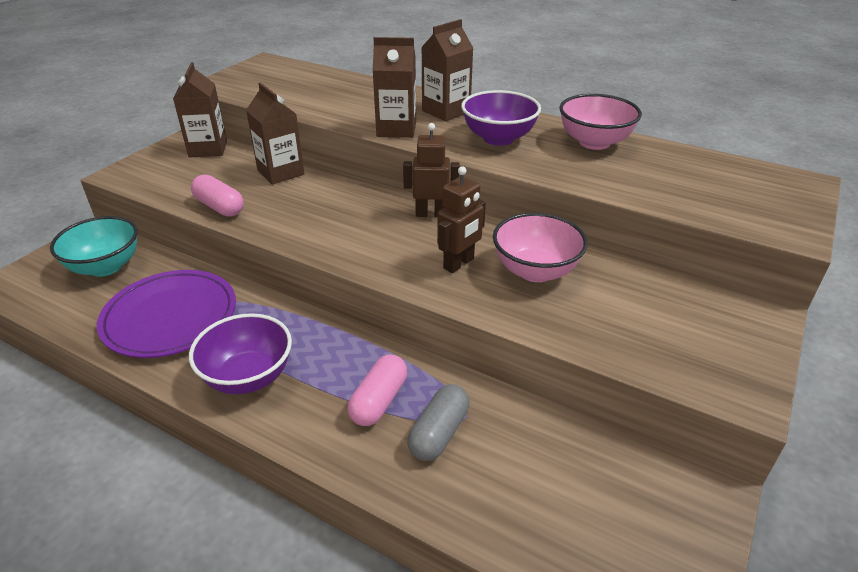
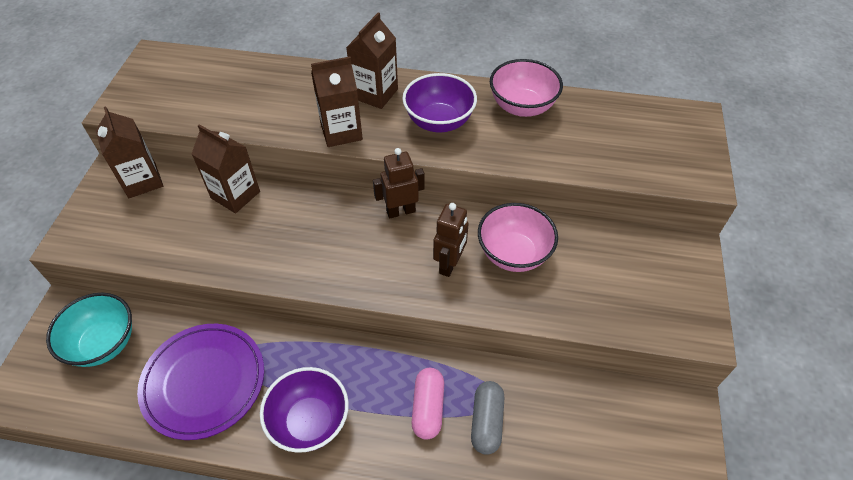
camera: 20 degrees left, 15 degrees up
pink capsule [191,174,244,217] -> none

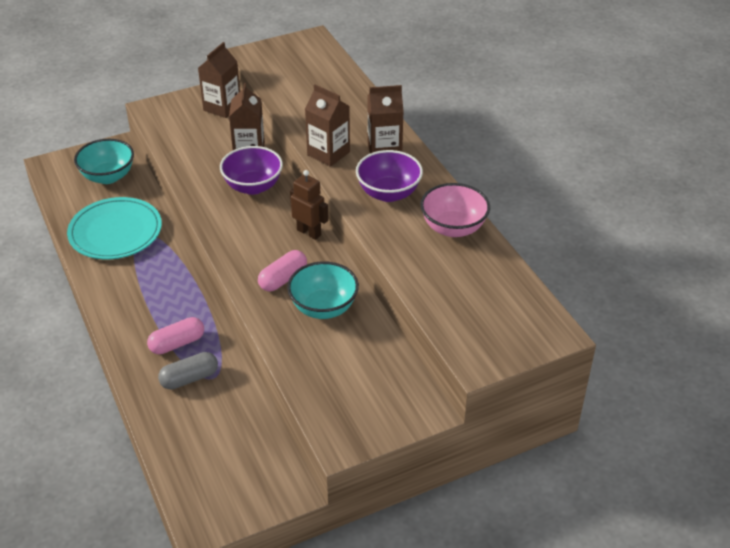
camera: 55 degrees right, 10 degrees down
purple plate [137,324,264,440] -> turquoise plate [67,197,162,259]
purple bowl [260,367,349,453] -> purple bowl moved to [220,146,283,195]
brown robot [433,203,469,277] -> pink capsule [258,250,307,292]
pink bowl [478,203,558,272] -> turquoise bowl [287,261,359,319]

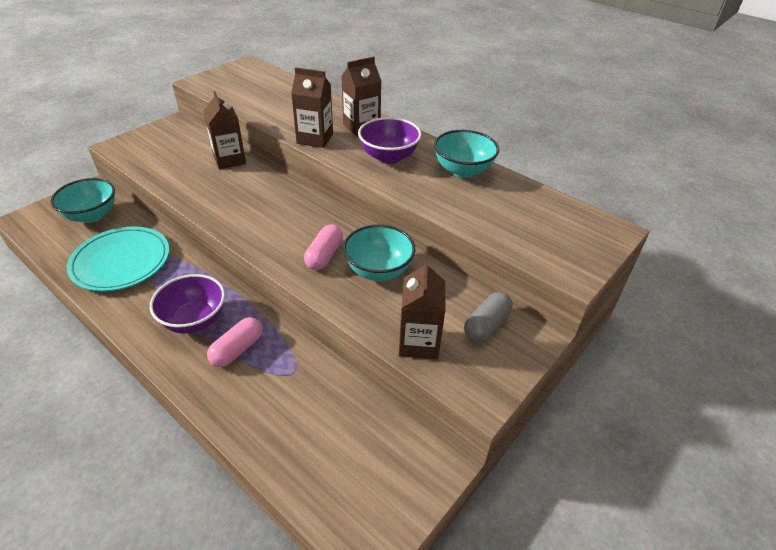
camera: 25 degrees left, 0 degrees up
grey capsule [158,352,218,390] -> grey capsule moved to [464,292,513,342]
brown carton [198,42,240,118] -> brown carton moved to [399,259,445,359]
purple bowl [220,146,283,195] -> purple bowl moved to [150,274,225,334]
brown robot [290,170,328,240] -> none
pink bowl [420,183,490,237] -> turquoise bowl [434,130,499,178]

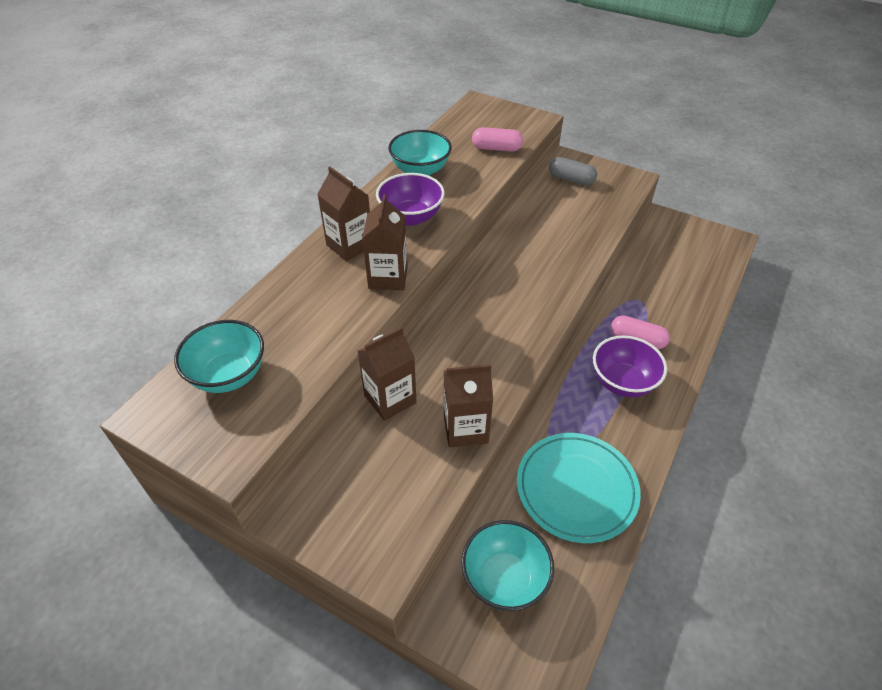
camera: 100 degrees left, 5 degrees up
pink capsule [304,224,343,270] -> pink capsule moved to [472,127,523,152]
turquoise bowl [343,224,416,281] -> turquoise bowl moved to [174,320,264,393]
brown carton [399,259,445,359] -> brown carton moved to [444,364,493,447]

